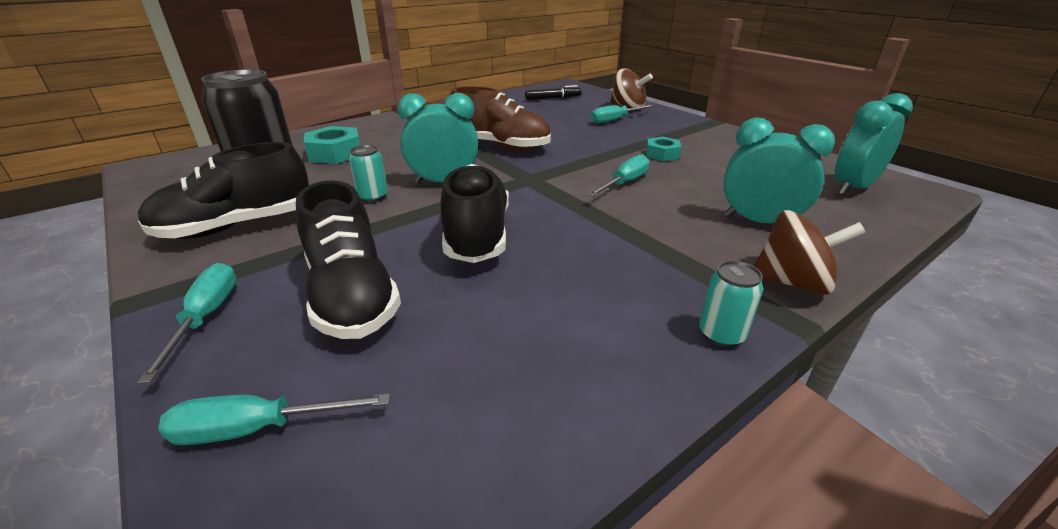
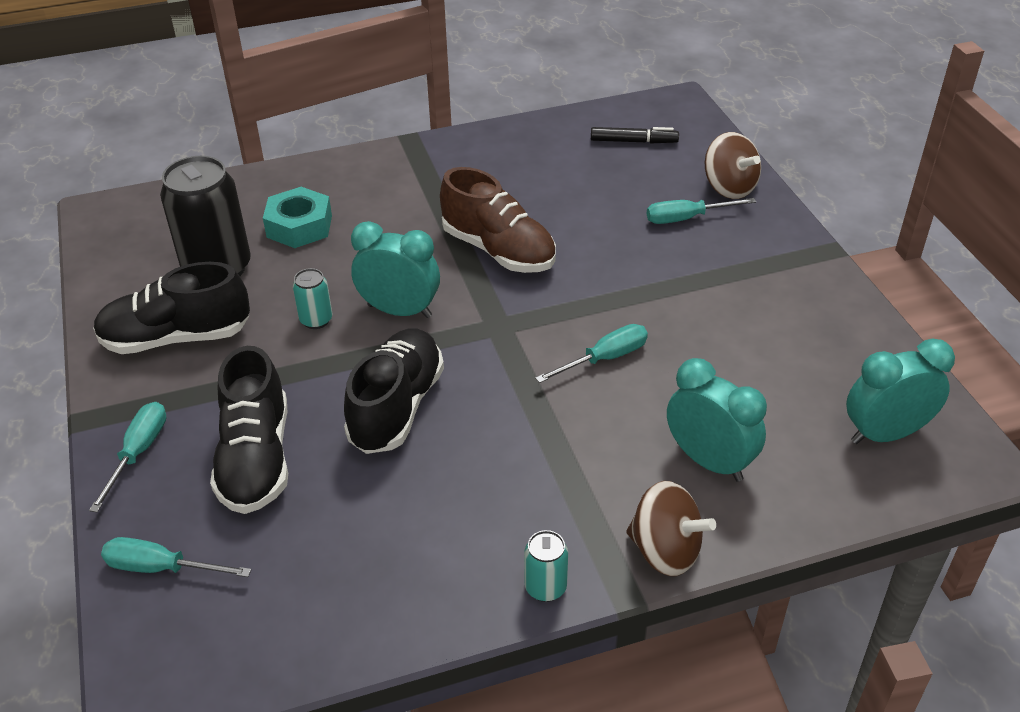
camera: 20 degrees right, 10 degrees up
turquoise nut [646,137,681,161] -> none

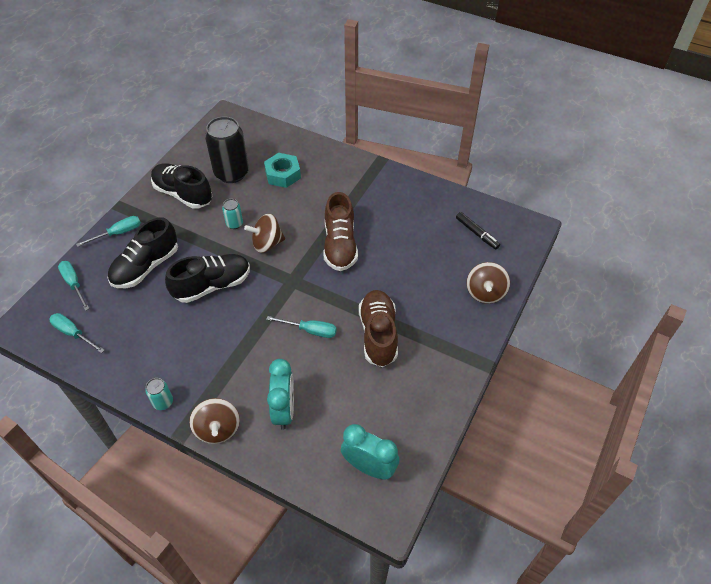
camera: 45 degrees right, 10 degrees up
turquoise clock [351,221,440,318] -> brown spinning top [244,214,285,253]
turquoise screwdriver [647,198,756,224] -> turquoise screwdriver moved to [50,313,105,353]
none -> brown shoe [359,290,398,367]

